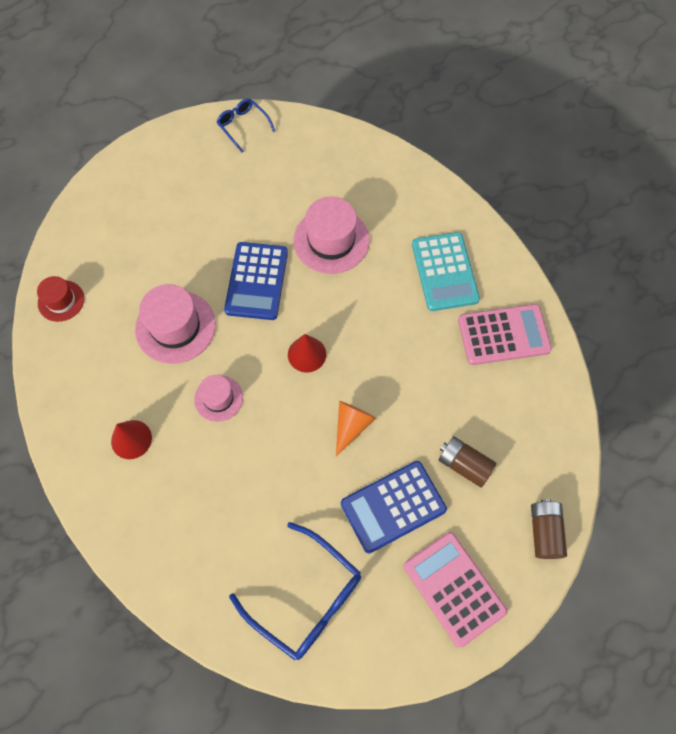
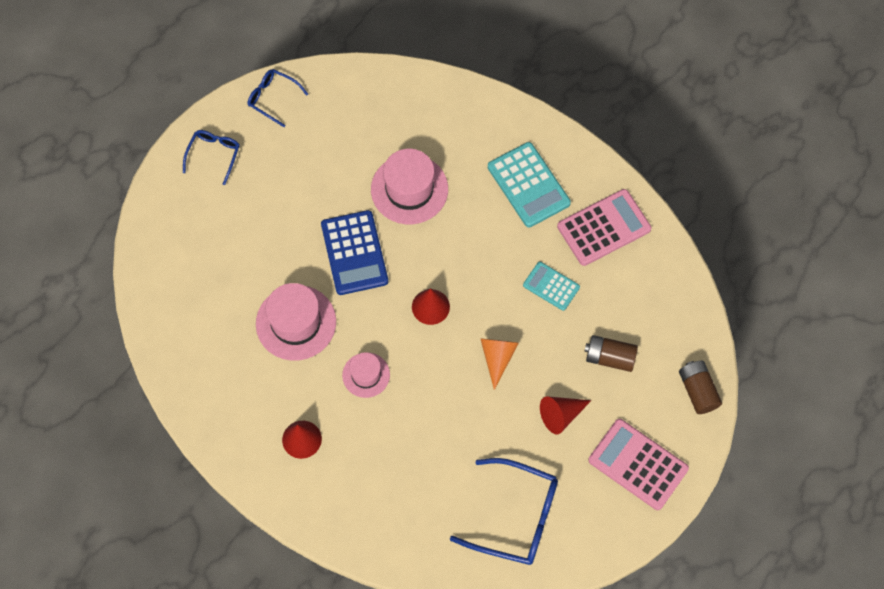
camera: 20 degrees left, 0 degrees up
red hat [37,276,84,322] -> none
blue calculator [341,461,447,554] -> red cone [540,396,591,434]
none -> blue glasses [183,130,240,185]
none -> turquoise calculator [523,262,580,311]

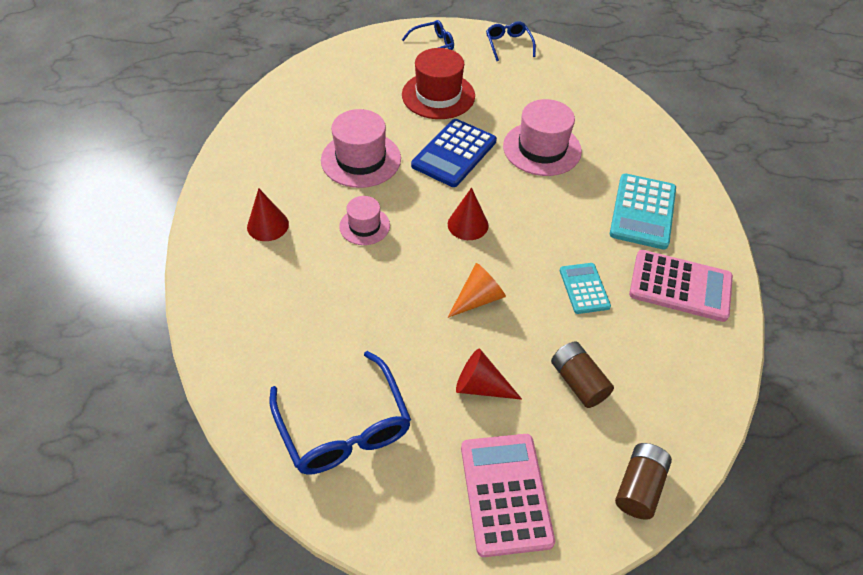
camera: 45 degrees right, 15 degrees down
none -> red hat [402,48,475,119]

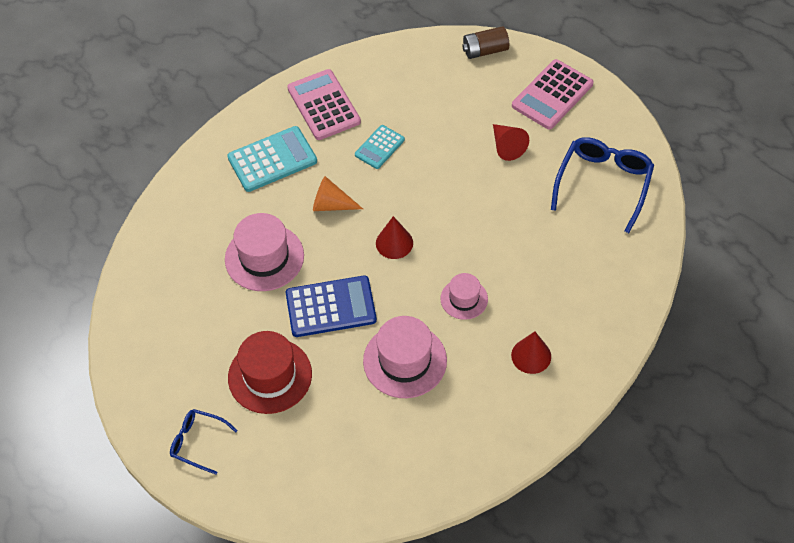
camera: 130 degrees left, 5 degrees up
orange cone [447,263,506,318] -> orange cone moved to [313,176,363,211]
blue glasses [486,21,536,61] -> none
brown battery [551,341,614,408] -> none

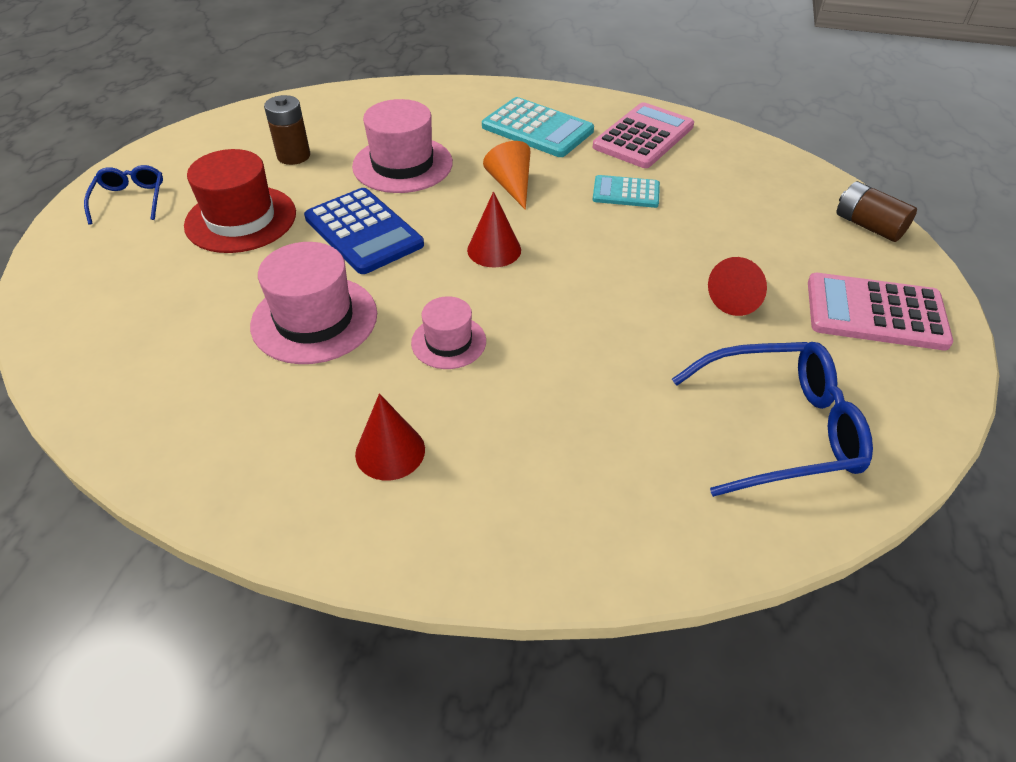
camera: 60 degrees right, 10 degrees down
none -> brown battery [264,95,310,165]

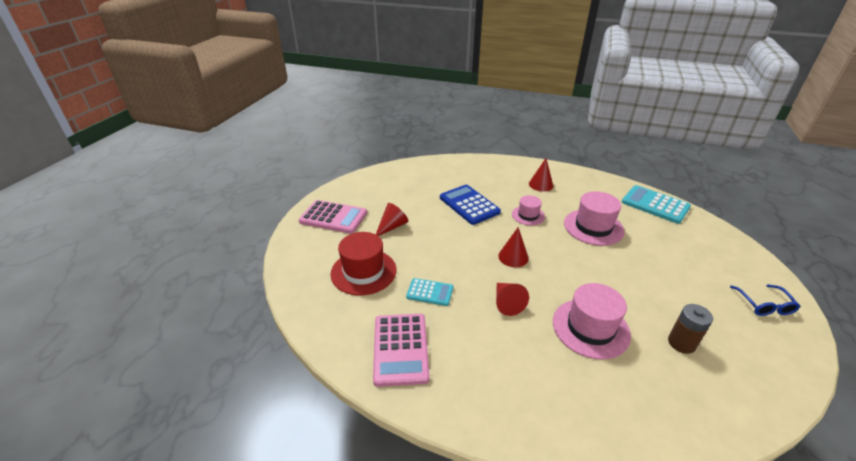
camera: 175 degrees left, 10 degrees down
red hat [184,149,296,253] -> red hat moved to [330,232,396,296]
blue calculator [304,188,424,274] -> blue calculator moved to [440,185,501,225]
turquoise calculator [482,97,594,157] -> turquoise calculator moved to [622,185,691,224]
orange cone [483,141,531,210] -> red cone [496,283,529,316]
pink calculator [593,102,694,168] -> pink calculator turned 45 degrees counterclockwise [373,314,430,387]
blue glasses [672,342,873,497] -> none
brown battery [837,181,917,242] -> none

